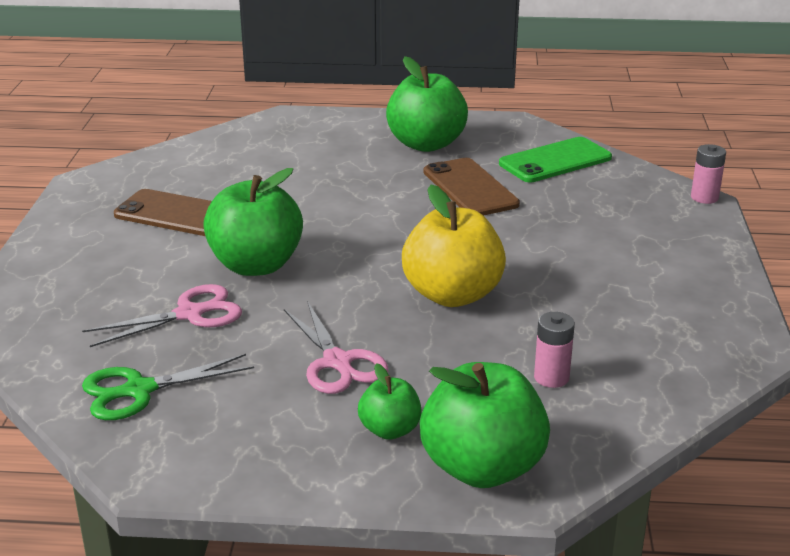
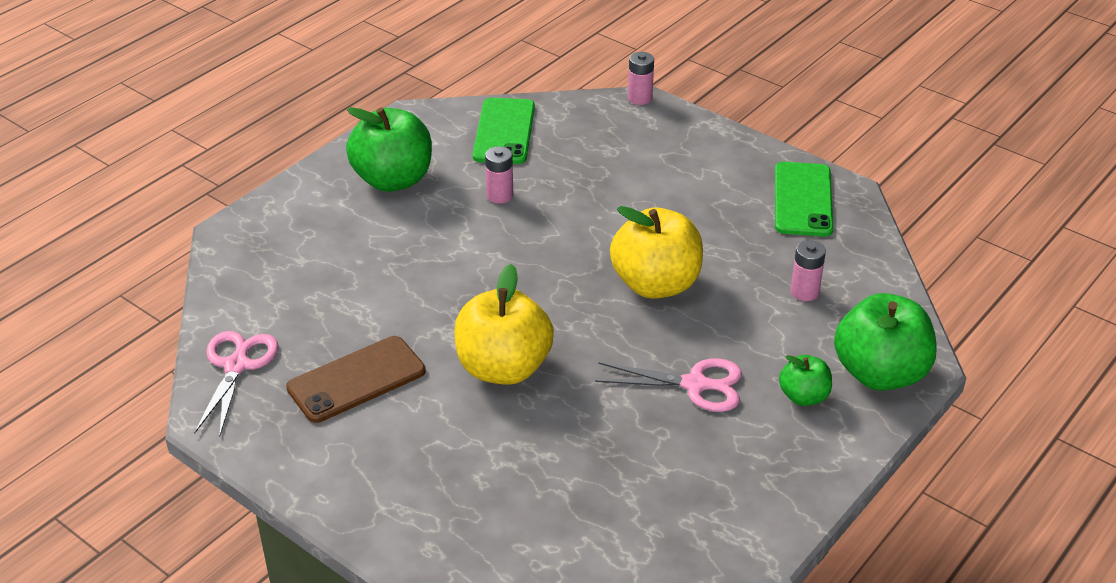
camera: 55 degrees left, 10 degrees up
pink scissors [82,284,242,347] -> pink scissors moved to [194,331,279,437]
green scissors [82,354,254,420] -> none
green apple [203,168,303,276] -> yellow apple [454,264,554,385]
brown phone [424,158,520,216] -> pink battery [485,146,513,204]
none -> green phone [775,162,833,237]

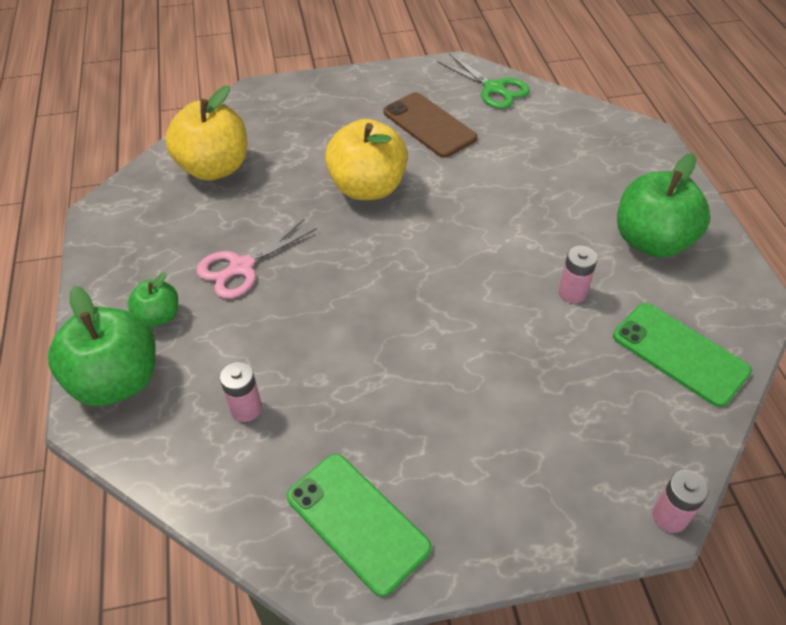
camera: 130 degrees right, 10 degrees up
pink scissors [194,331,279,437] -> green scissors [438,54,530,109]
brown phone [286,336,426,423] -> brown phone turned 45 degrees counterclockwise [383,92,477,158]
yellow apple [610,206,703,299] -> yellow apple moved to [165,85,247,180]

